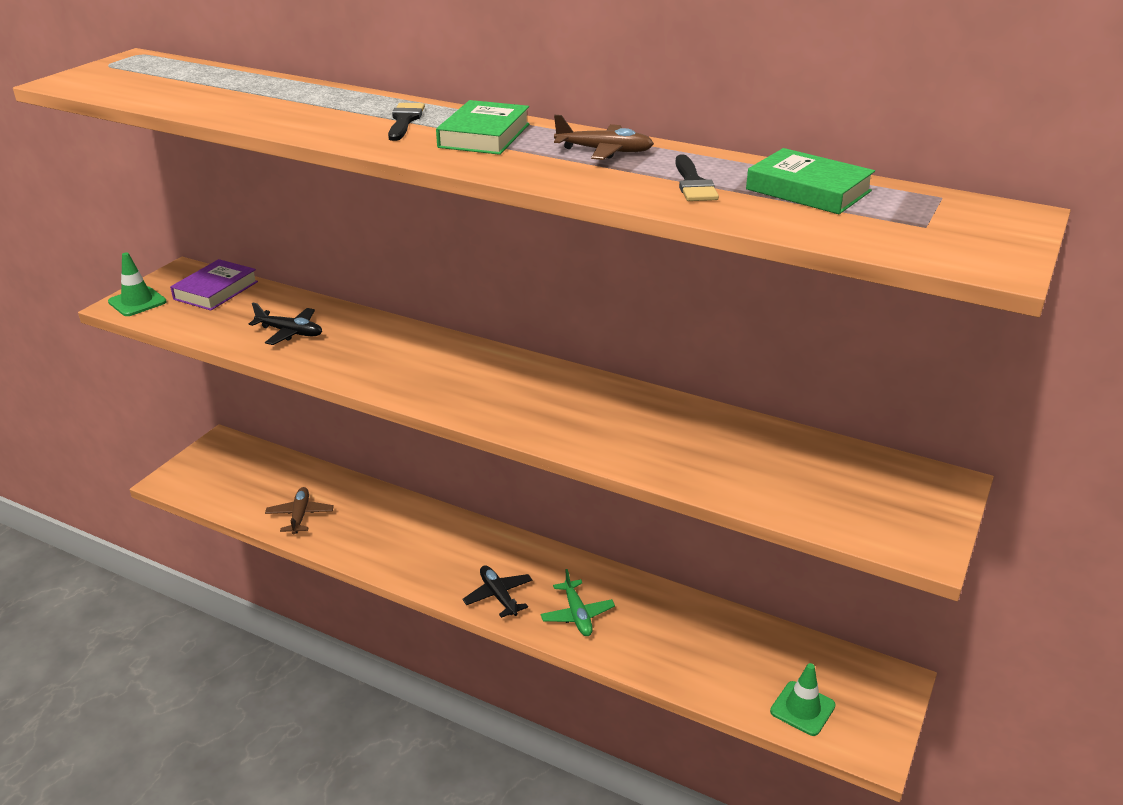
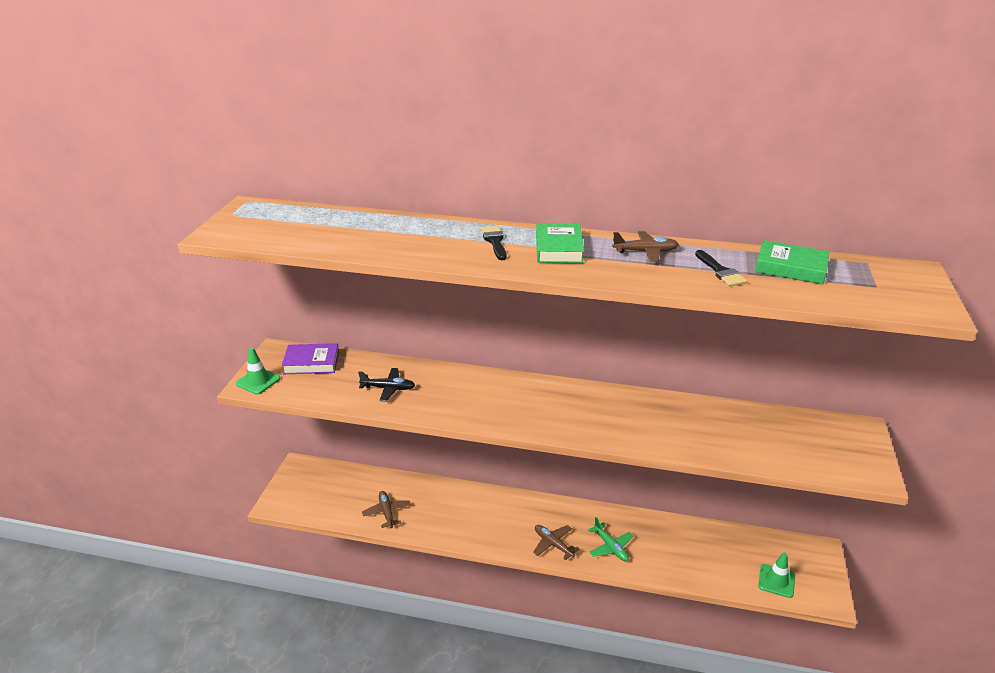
camera: 15 degrees left, 0 degrees up
purple book [170,259,258,310] -> purple book turned 75 degrees clockwise [282,343,339,374]
black plane [462,565,533,618] -> brown plane [533,525,580,560]

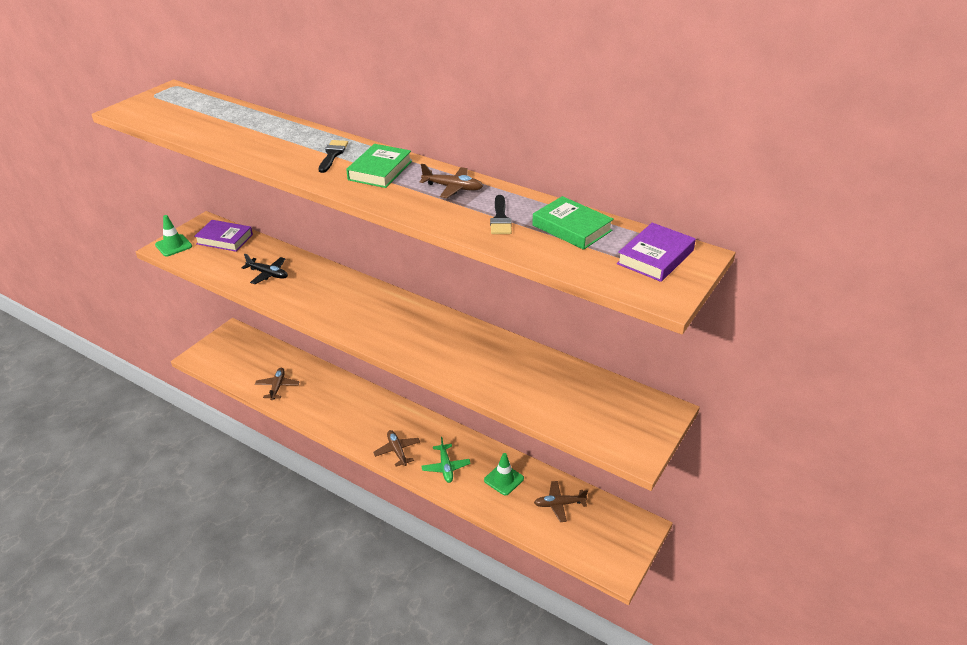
camera: 20 degrees right, 5 degrees up
green traffic cone [758,552,795,598] -> green traffic cone moved to [484,453,524,495]
none -> brown plane [534,481,588,522]
none -> purple book [617,223,696,282]

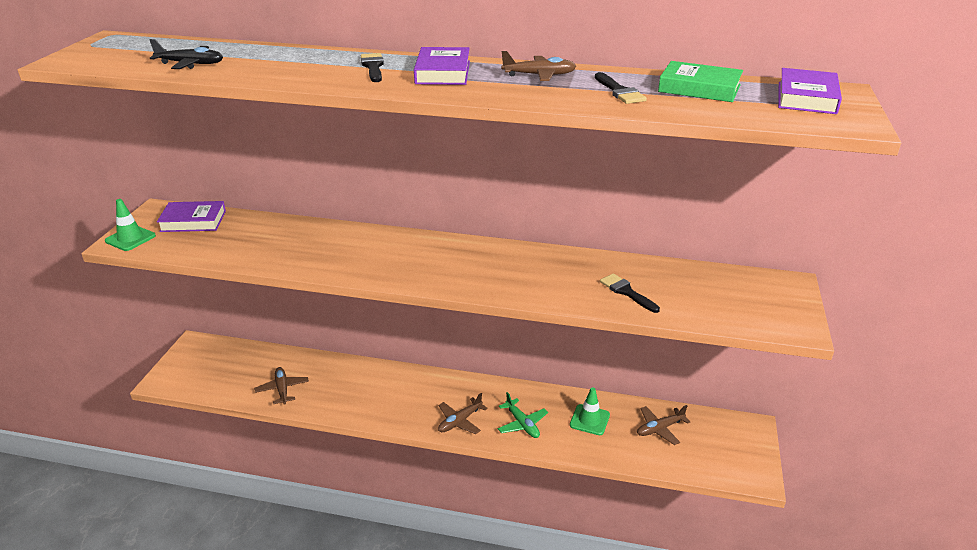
camera: 20 degrees left, 5 degrees down
black plane [242,254,288,284] -> black plane moved to [150,39,223,69]
green book [346,144,412,188] -> purple book [414,47,470,85]
brown plane [373,430,420,467] -> brown plane turned 90 degrees counterclockwise [438,393,488,434]
none -> black brush [600,273,660,313]

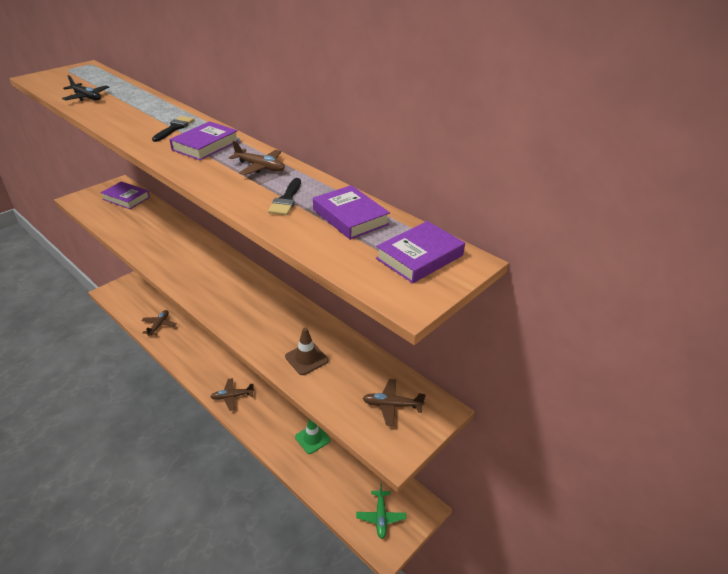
camera: 30 degrees right, 5 degrees up
green traffic cone [105,199,156,251] -> none
green plane [498,392,548,438] -> green plane moved to [356,483,406,539]
black brush [600,273,660,313] -> brown traffic cone [285,328,328,375]
brown plane [637,405,690,445] -> brown plane moved to [362,379,426,426]
green book [658,61,743,102] -> purple book [313,185,390,240]

